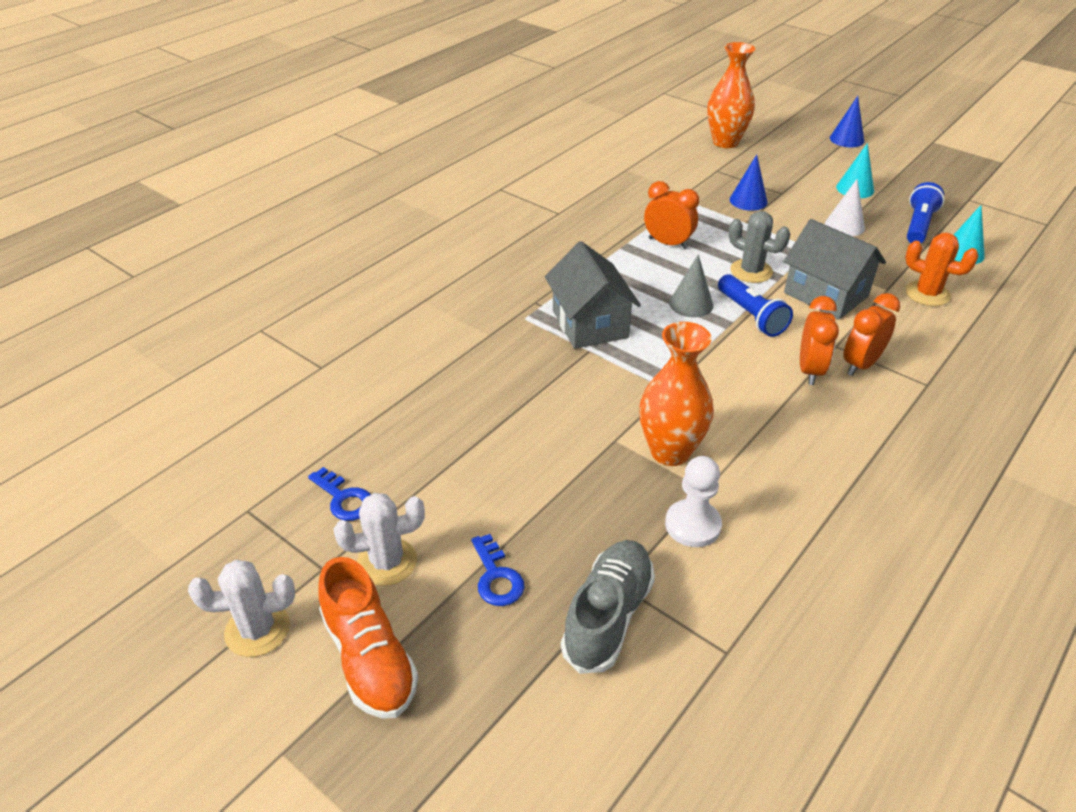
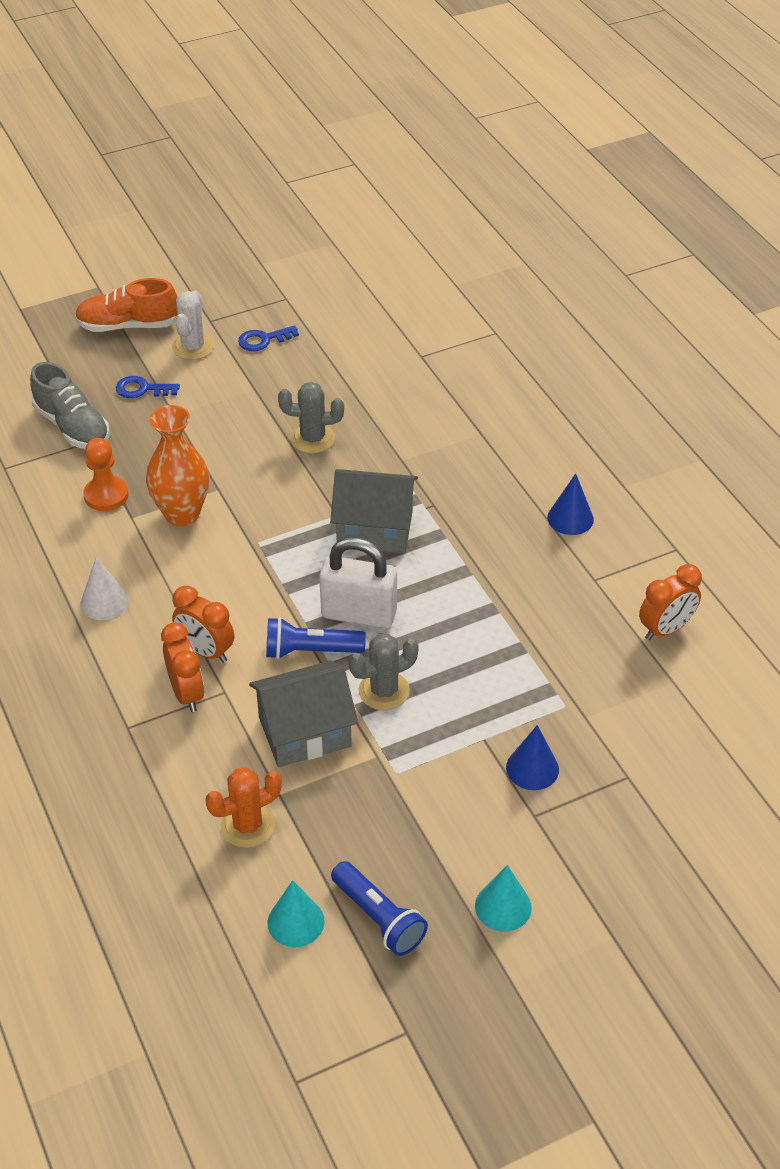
camera: 115 degrees right, 5 degrees up
white cactus [188,560,295,657] -> none
orange clock [644,181,699,250] -> orange clock moved to [639,564,702,640]
white pawn [665,456,722,547] -> orange pawn [83,438,129,511]
grey cone [669,254,713,318] -> white padlock [319,538,397,628]
orange vase [707,42,755,148] -> none
white cone [825,179,865,236] -> white cone moved to [80,557,129,620]
blue cone [830,96,864,147] -> blue cone moved to [547,473,594,535]
none -> grey cactus [278,382,344,453]

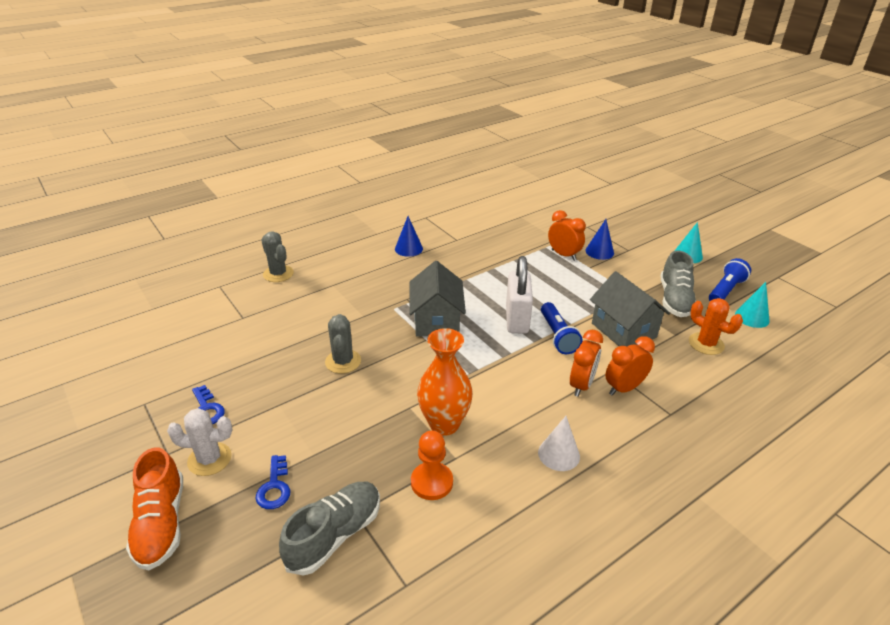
camera: 100 degrees left, 10 degrees down
grey cactus [349,633,419,711] -> grey cactus moved to [261,231,294,282]
orange clock [639,564,702,640] -> orange clock moved to [548,210,586,261]
none -> grey shoe [661,251,696,317]

